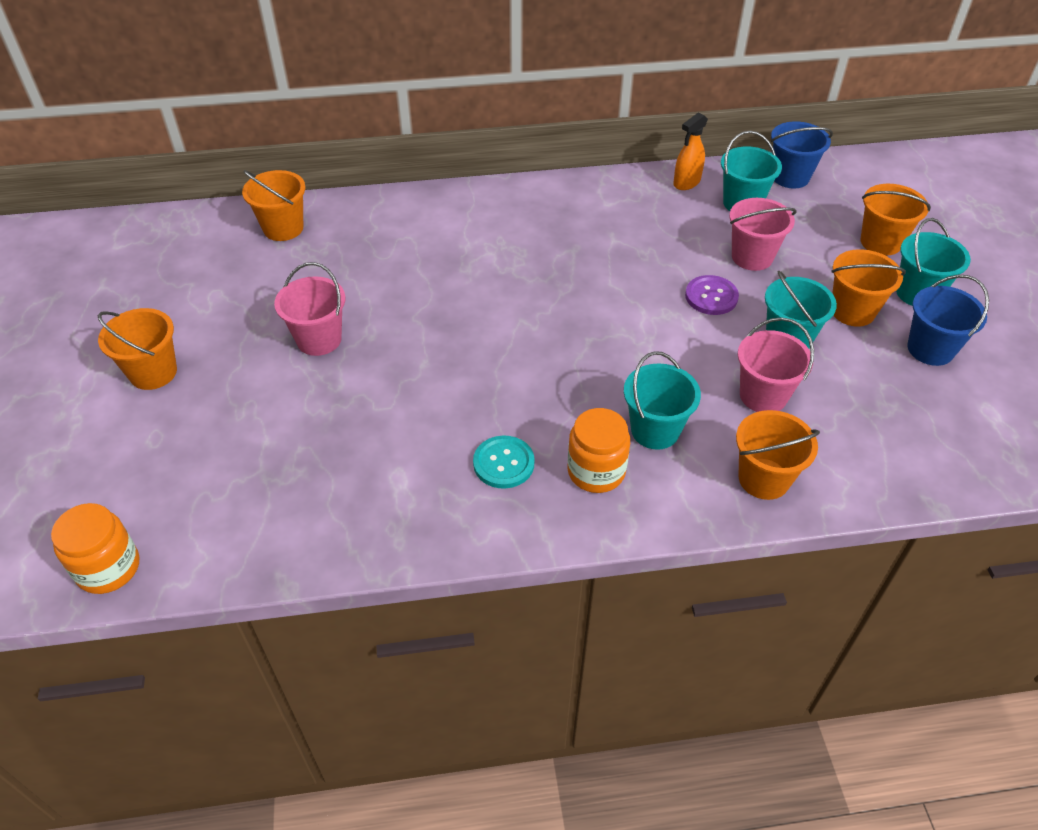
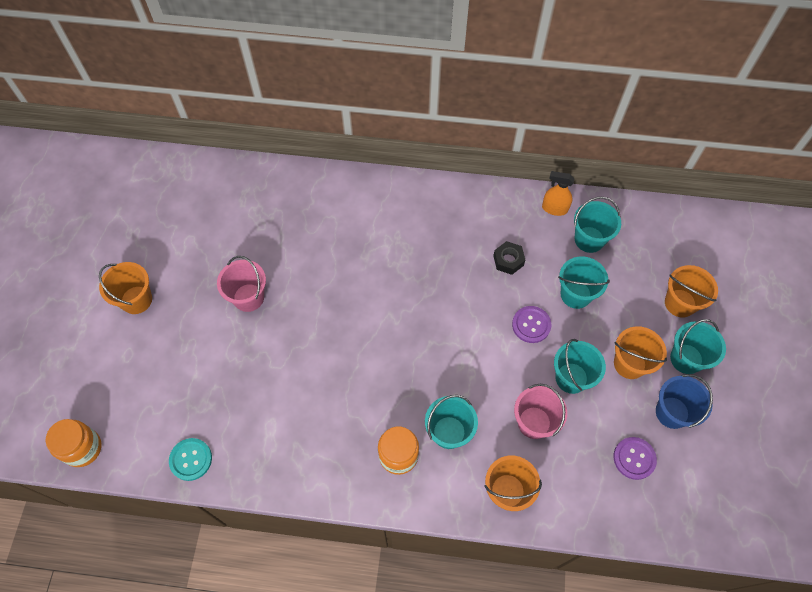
camera: 15 degrees right, 15 degrees up
orange bucket [242,170,306,241] -> none
turquoise button [473,436,535,489] -> turquoise button moved to [169,438,212,481]
orange spray bottle [673,112,708,190] -> orange spray bottle turned 45 degrees clockwise [542,171,574,216]
pink bucket [729,198,797,271] -> turquoise bucket [558,256,610,309]
blue bucket [771,122,833,188] -> none
none -> black nut [493,241,525,275]
none -> purple button [613,437,657,480]

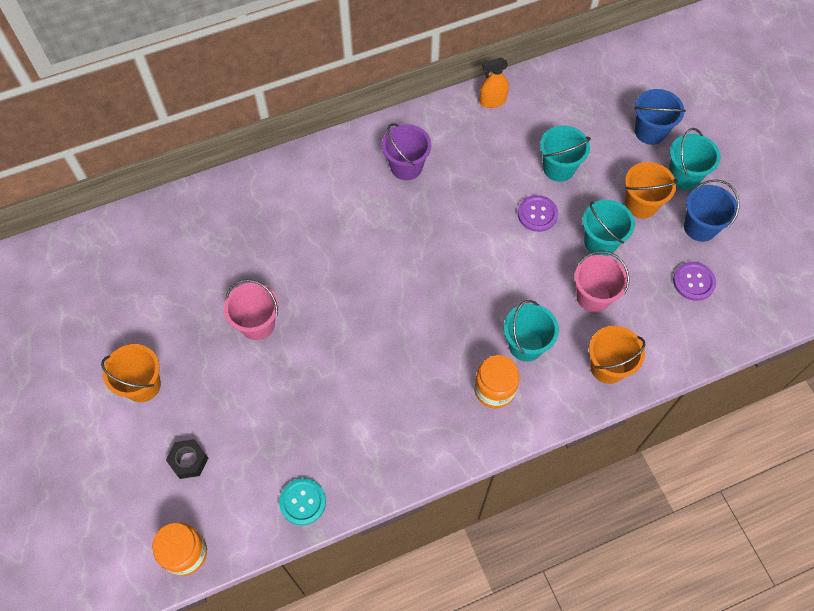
camera: 30 degrees left, 0 degrees up
black nut [493,241,525,275] -> black nut moved to [166,439,208,479]
turquoise bucket [574,197,621,253] -> none
orange bucket [665,265,718,318] -> blue bucket [634,89,686,145]
none -> purple bucket [382,123,431,180]

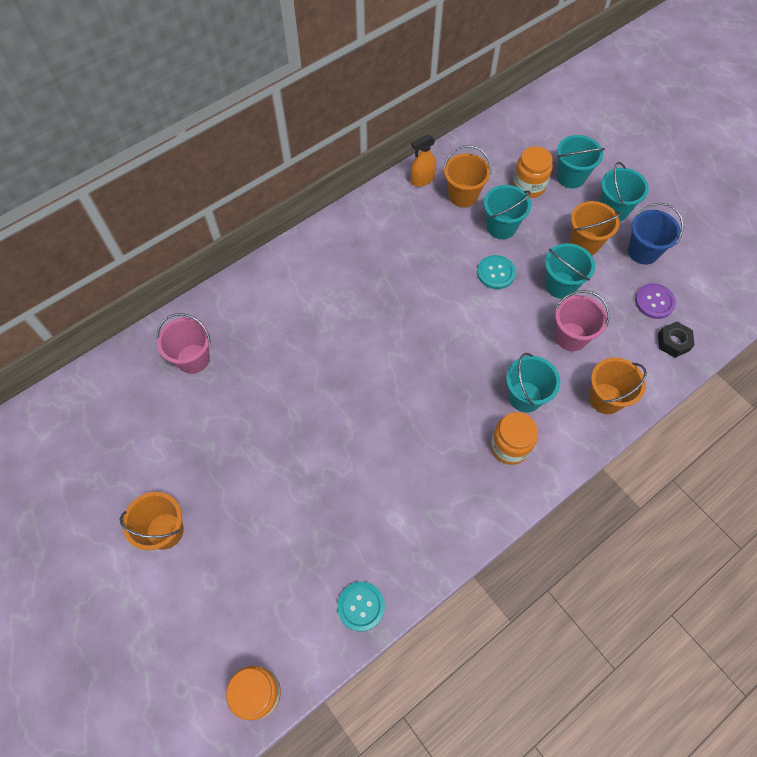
camera: 15 degrees left, 0 degrees up
black nut [166,439,208,479] -> black nut moved to [658,322,695,358]
pink bucket [224,279,279,340] -> pink bucket moved to [157,313,211,374]
purple bucket [382,123,431,180] -> none
purple button [518,195,558,232] -> turquoise button [477,255,516,289]
blue bucket [634,89,686,145] -> turquoise bucket [557,135,605,189]
none -> orange bucket [443,145,491,207]
none -> orange jar [513,146,553,198]

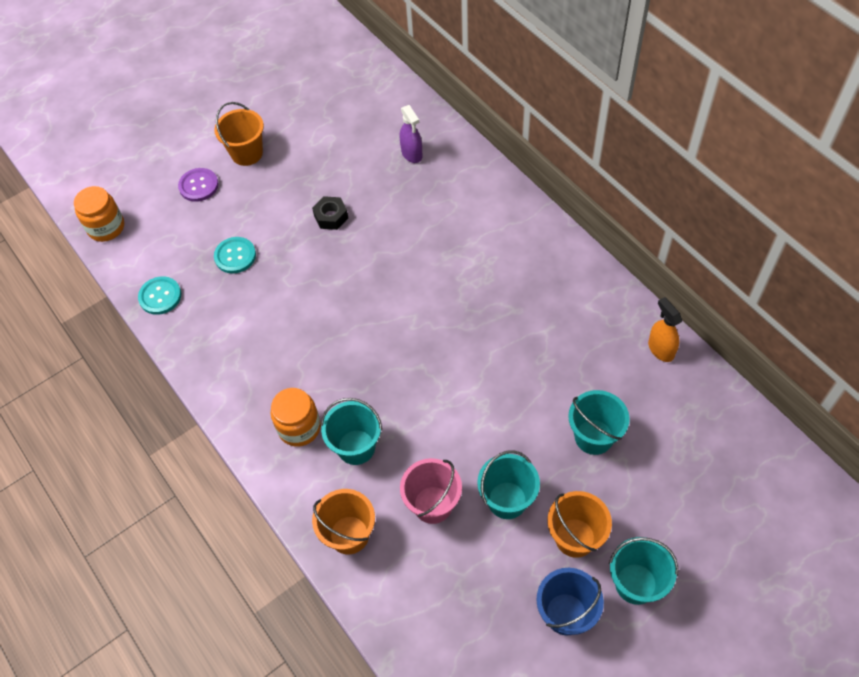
camera: 95 degrees right, 5 degrees down
pink bucket [157,313,211,374] -> purple spray bottle [400,105,423,163]
orange bucket [443,145,491,207] -> none
turquoise button [477,255,516,289] -> turquoise button moved to [214,237,256,273]
orange jar [513,146,553,198] -> none
turquoise bucket [557,135,605,189] -> none
purple button [635,283,676,319] -> purple button moved to [178,168,219,202]
black nut [658,322,695,358] -> black nut moved to [312,196,348,230]

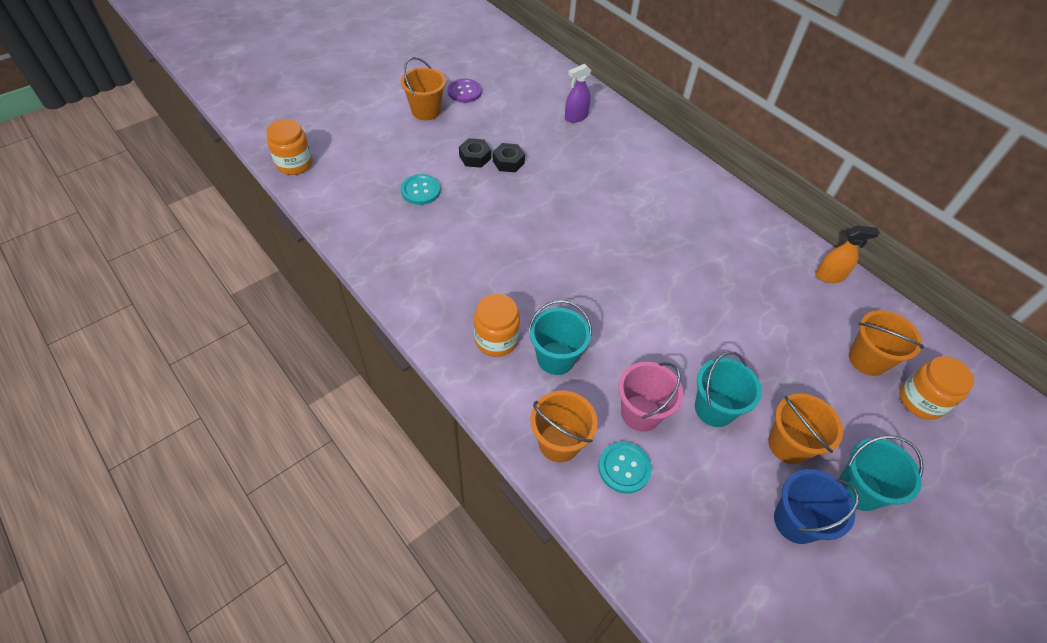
camera: 10 degrees left, 5 degrees down
turquoise button [138,276,181,315] -> turquoise button moved to [598,442,652,494]
purple button [178,168,219,202] -> purple button moved to [447,79,482,103]
purple spray bottle [400,105,423,163] -> purple spray bottle turned 90 degrees clockwise [565,64,591,123]
turquoise bucket [568,390,630,455] -> none
orange spray bottle [648,297,682,362] -> orange spray bottle turned 120 degrees clockwise [815,226,880,283]
none -> black nut [459,138,491,168]
none -> orange bucket [849,310,924,376]
none -> orange jar [899,356,974,420]

